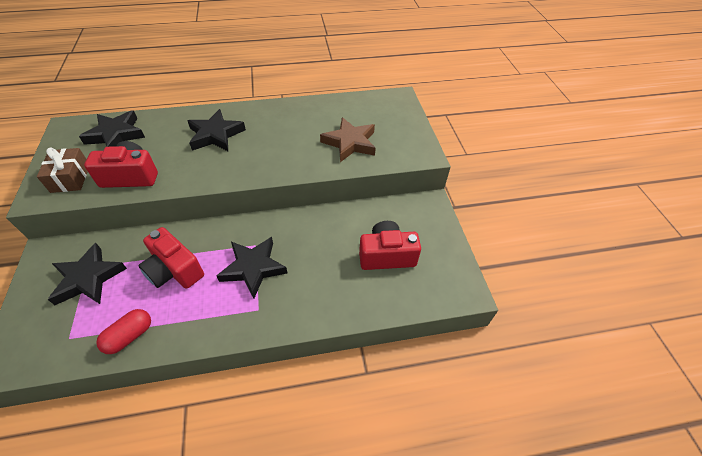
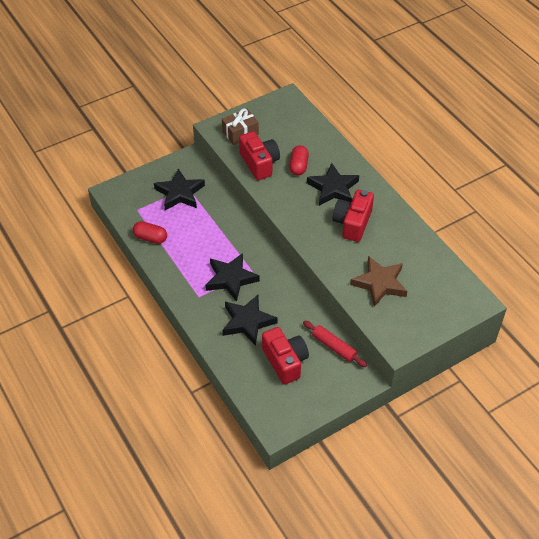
camera: 70 degrees right, 0 degrees up
black star [79,110,145,147] -> black star moved to [222,295,278,346]
red camera [138,227,204,289] -> red camera moved to [332,190,374,242]
none -> red capsule [289,145,309,175]
none -> red rolling pin [303,321,367,367]

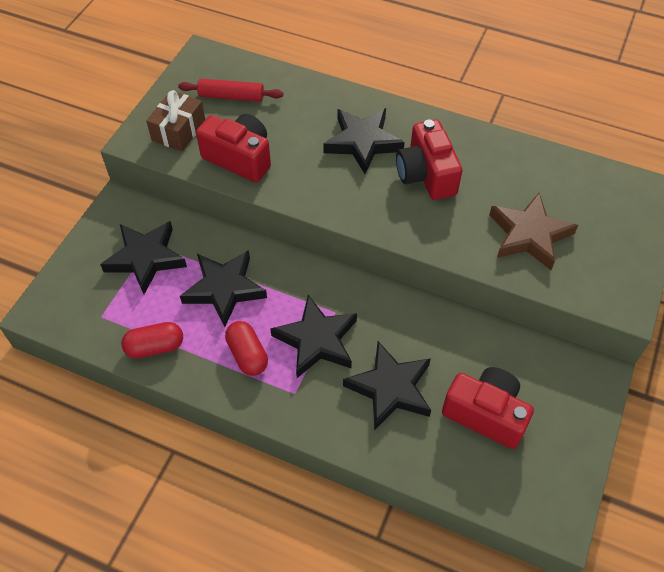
camera: 35 degrees left, 5 degrees up
red capsule [289,145,309,175] -> red capsule moved to [225,321,268,376]
red rolling pin [303,321,367,367] -> red rolling pin moved to [178,79,283,102]
none -> black star [180,250,267,327]

